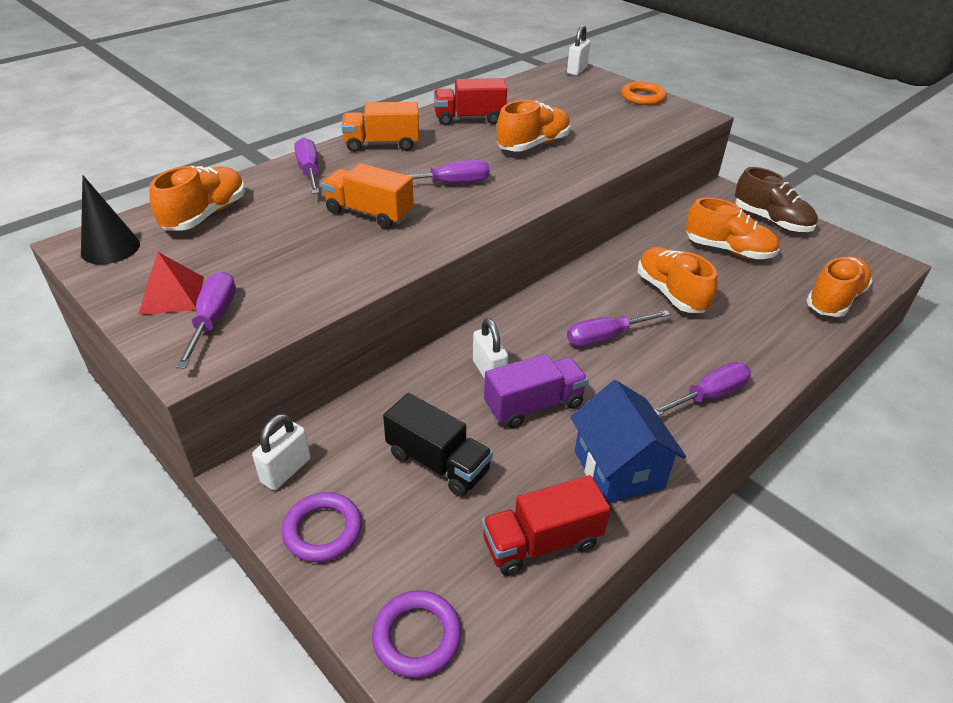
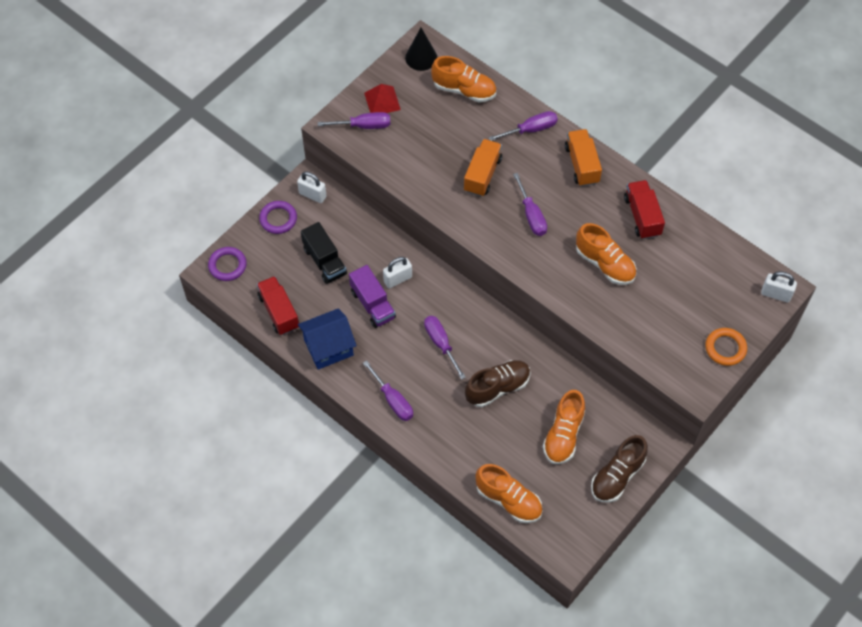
camera: 85 degrees right, 20 degrees up
black truck [383,393,493,497] -> black truck turned 60 degrees counterclockwise [301,222,347,284]
orange shoe [638,247,717,313] -> brown shoe [465,360,531,407]

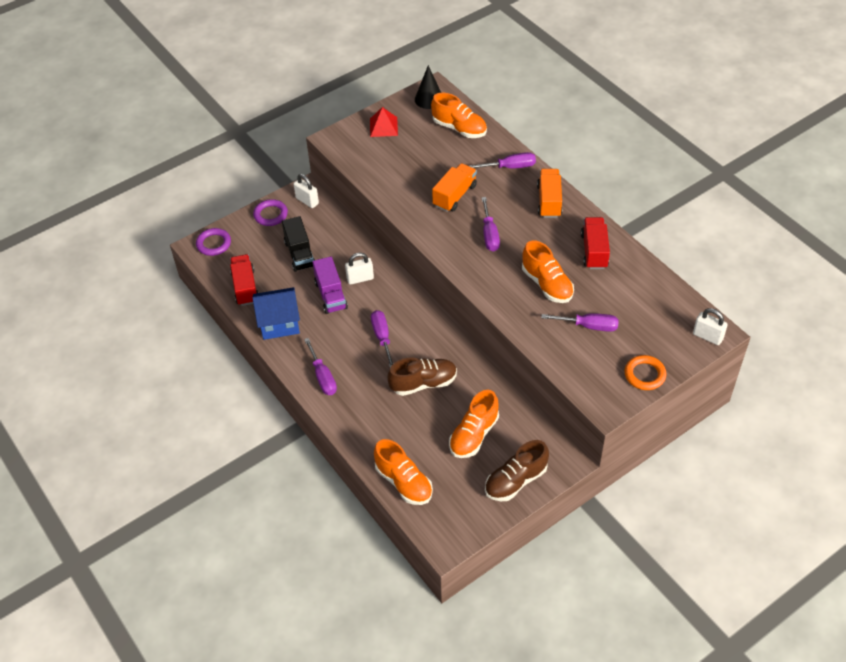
camera: 15 degrees right, 10 degrees down
purple screwdriver [318,112,390,129] -> purple screwdriver moved to [541,313,619,332]

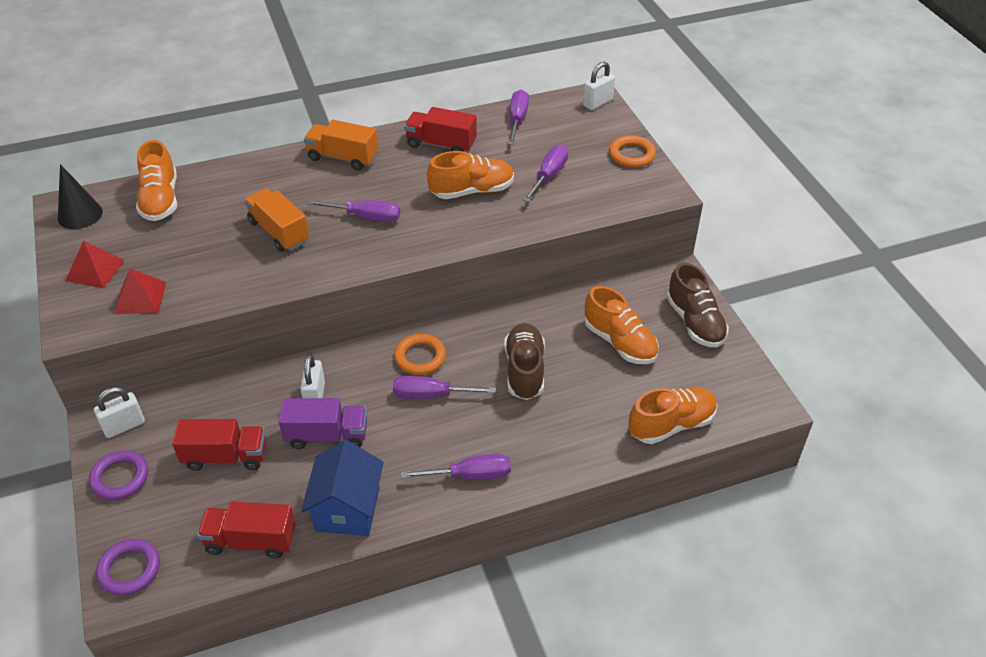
camera: 75 degrees left, 5 degrees down
black truck [282,216,315,272] -> red truck [172,419,266,471]
orange shoe [431,93,487,138] -> orange shoe turned 120 degrees clockwise [136,140,177,221]
purple screwdriver [469,152,536,169] -> purple screwdriver moved to [508,90,529,145]
none -> red pyramid [114,269,166,314]
none -> orange ring [394,334,446,375]

